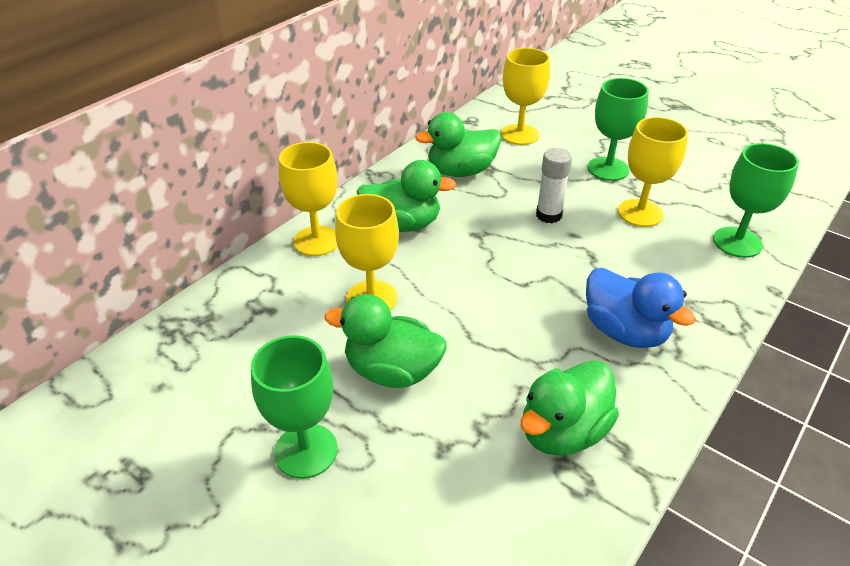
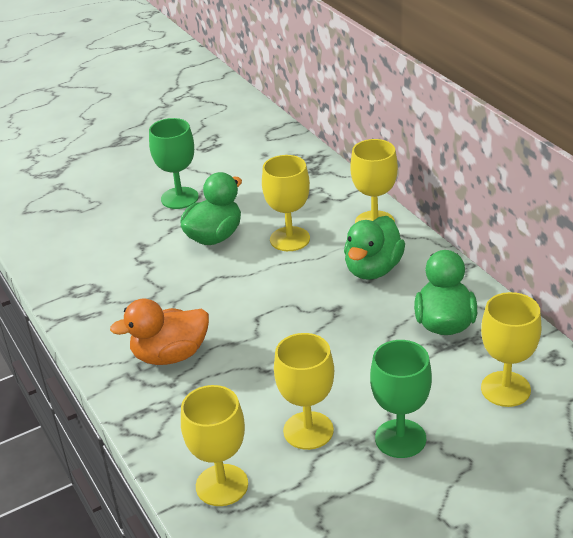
camera: 115 degrees right, 5 degrees down
green duck [521,360,619,456] -> none
white glue stick [536,148,572,223] -> none
blue duck [586,268,696,348] -> orange duck [110,299,209,365]
green goblet [713,143,799,258] -> yellow goblet [181,385,248,506]

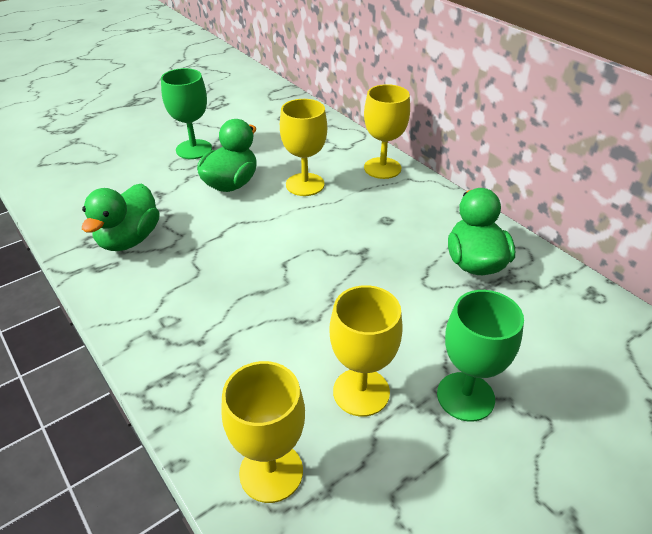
camera: 10 degrees left, 5 degrees up
orange duck [110,299,209,365] -> none
green duck [344,216,405,280] -> green duck moved to [82,183,160,251]
yellow goblet [481,292,541,407] -> none

